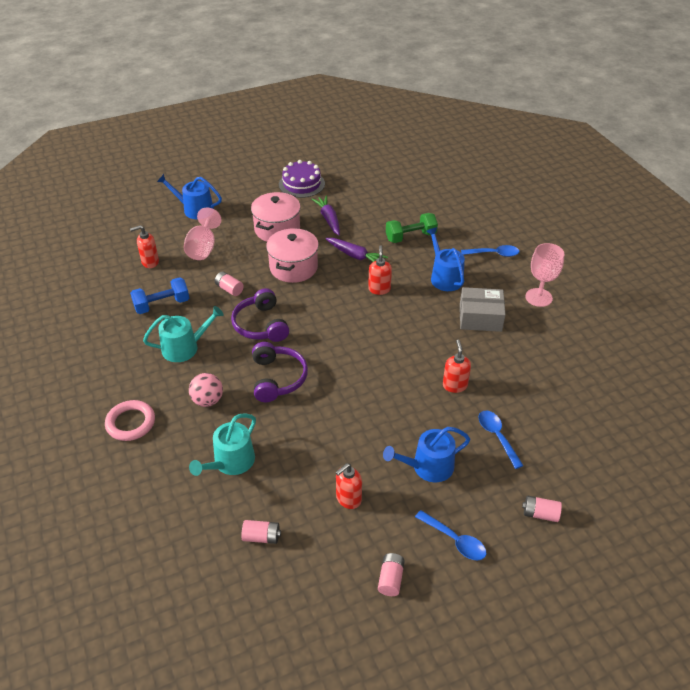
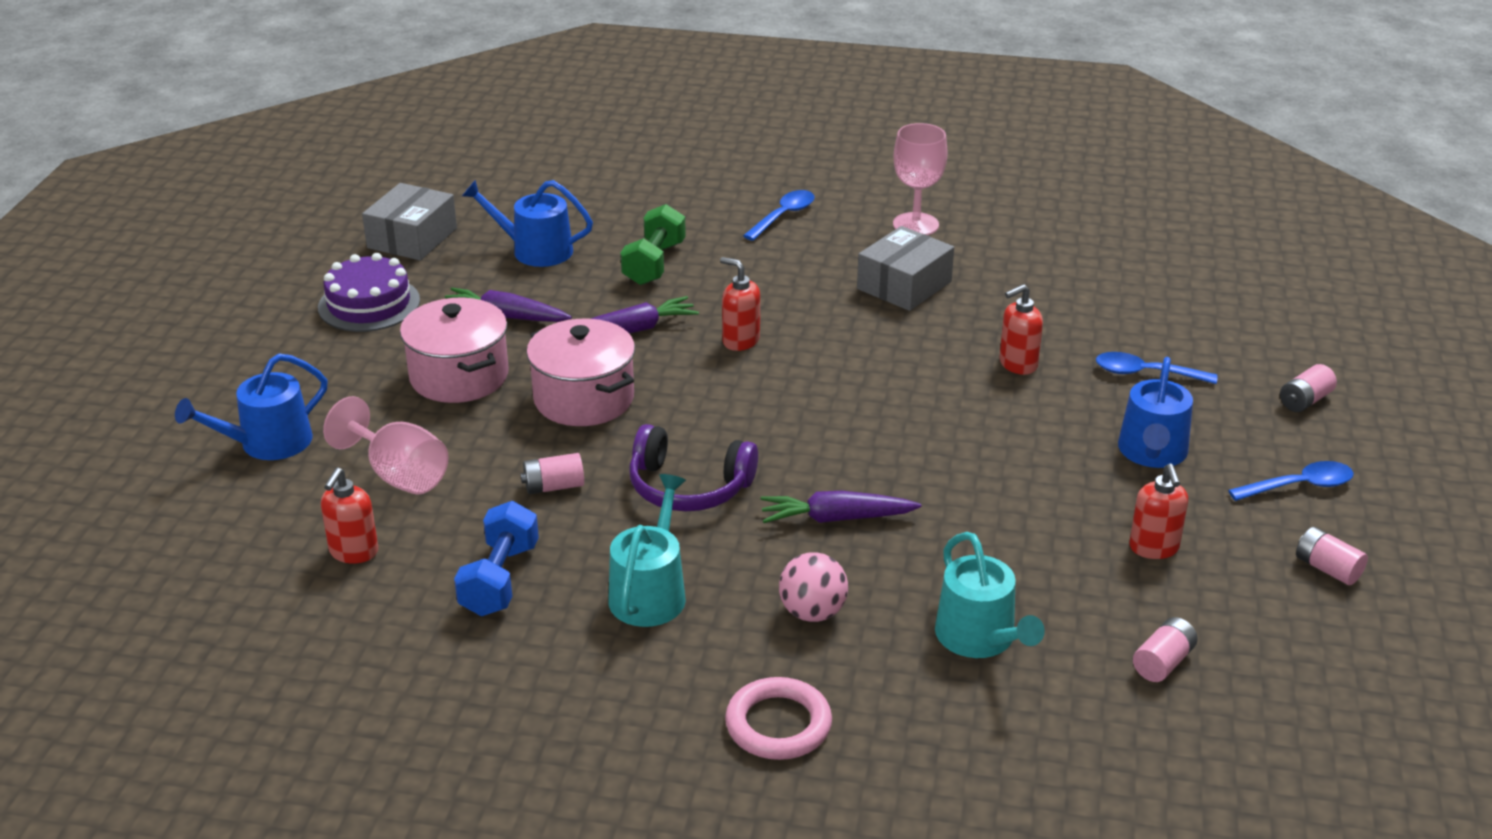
camera: 55 degrees left, 10 degrees down
purple headphones [252,342,308,402] -> purple carrot [760,491,921,523]
blue watering can [426,227,465,291] -> blue watering can moved to [462,180,593,267]
red soap dispenser [443,340,471,393] -> red soap dispenser turned 60 degrees counterclockwise [999,284,1043,375]
none -> grey box [362,183,457,261]

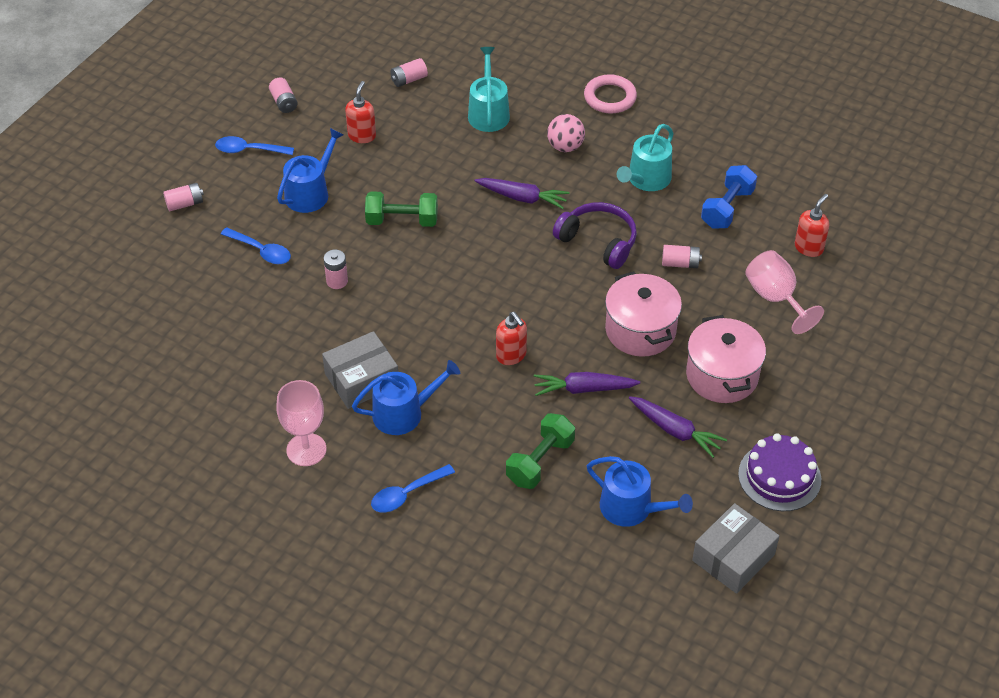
camera: 160 degrees left, 15 degrees up
blue watering can [175,353,328,460] -> blue watering can moved to [352,360,460,435]
red soap dispenser [999,284,1043,375] -> pink battery [324,249,348,289]
none -> green dumbbell [365,191,438,227]

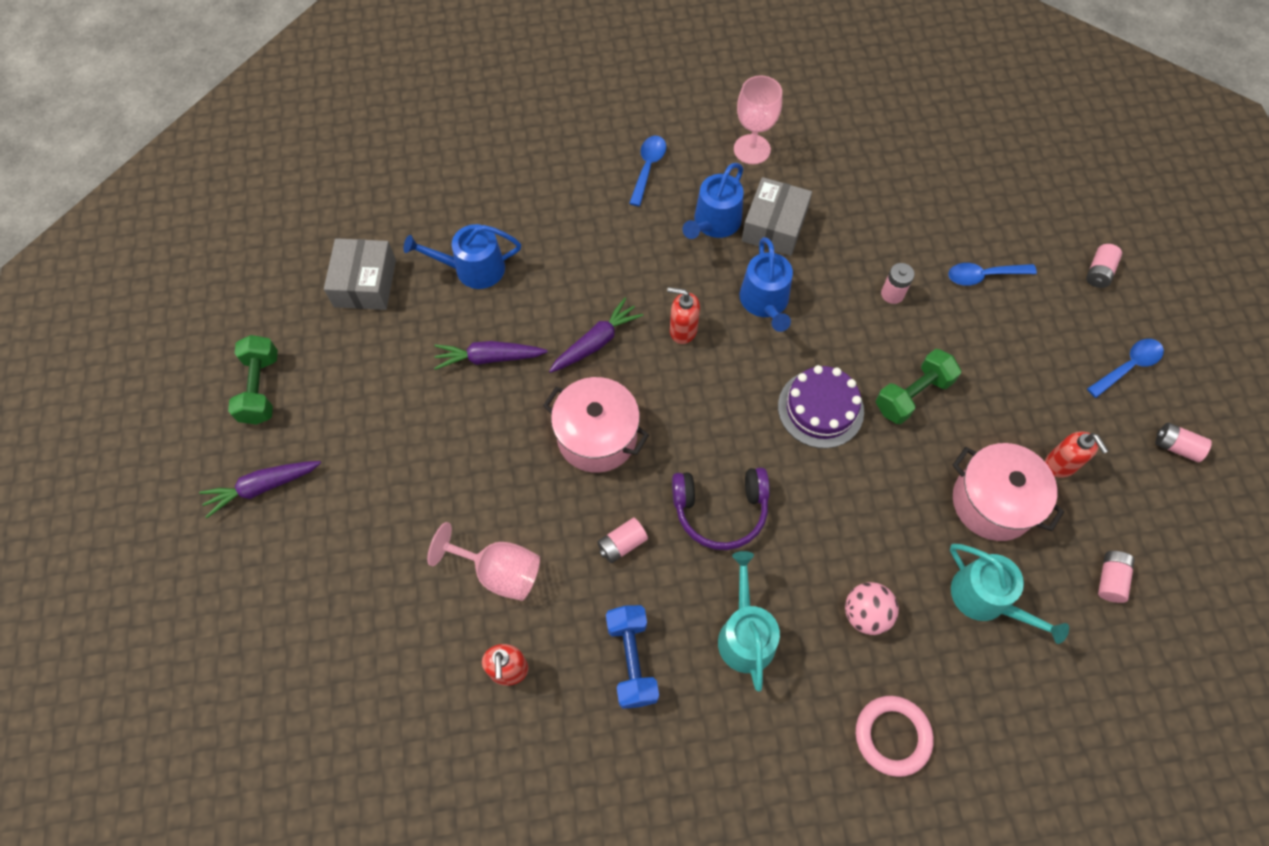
camera: 140 degrees right, 15 degrees up
blue watering can [277,128,344,213] -> blue watering can moved to [740,237,793,332]
purple carrot [475,178,570,209] -> purple carrot moved to [199,461,321,518]
green dumbbell [506,413,575,489] -> green dumbbell moved to [228,335,278,425]
pink pot [686,315,766,403] -> pink pot moved to [952,443,1064,541]
purple cake [738,434,821,511] -> purple cake moved to [778,365,864,448]

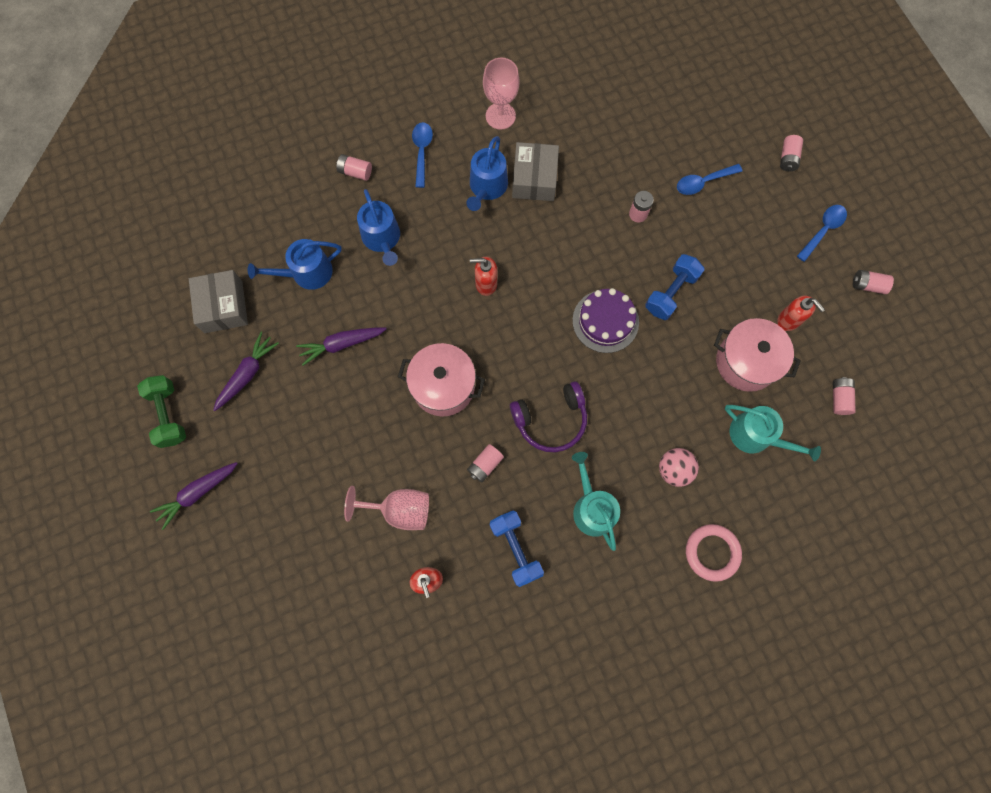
camera: 15 degrees left, 10 degrees up
purple carrot [549,298,643,373] -> purple carrot moved to [213,332,279,411]
blue watering can [740,237,793,332] -> blue watering can moved to [357,189,400,266]
green dumbbell [876,349,961,424] -> blue dumbbell [645,254,704,320]
none -> pink battery [337,154,372,181]

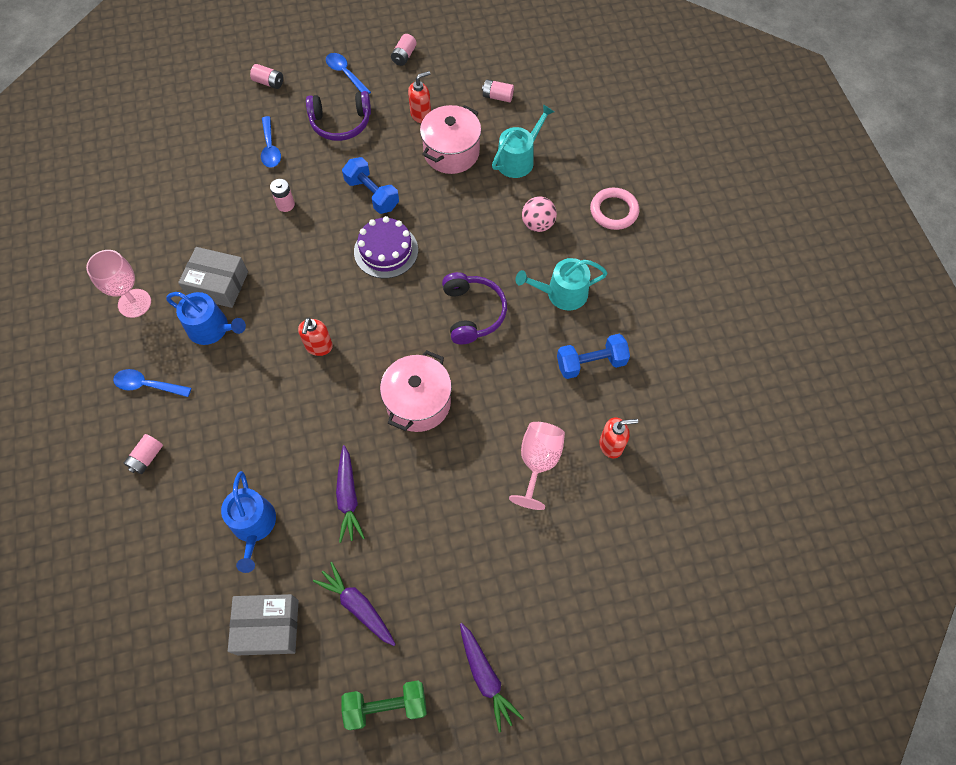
camera: 80 degrees left, 10 degrees down
blue watering can [357,189,400,266] -> none
pink battery [467,444,504,482] -> none
none -> purple headphones [306,91,371,141]

